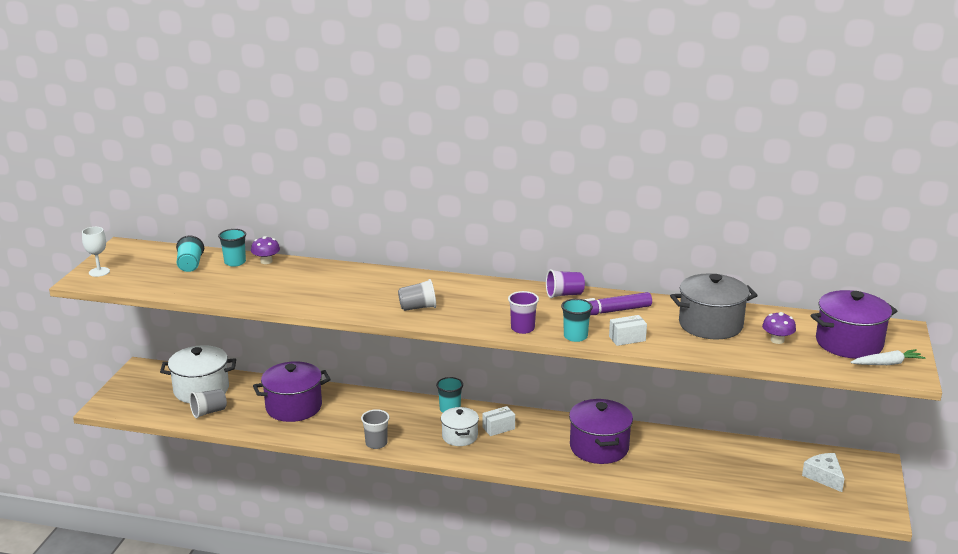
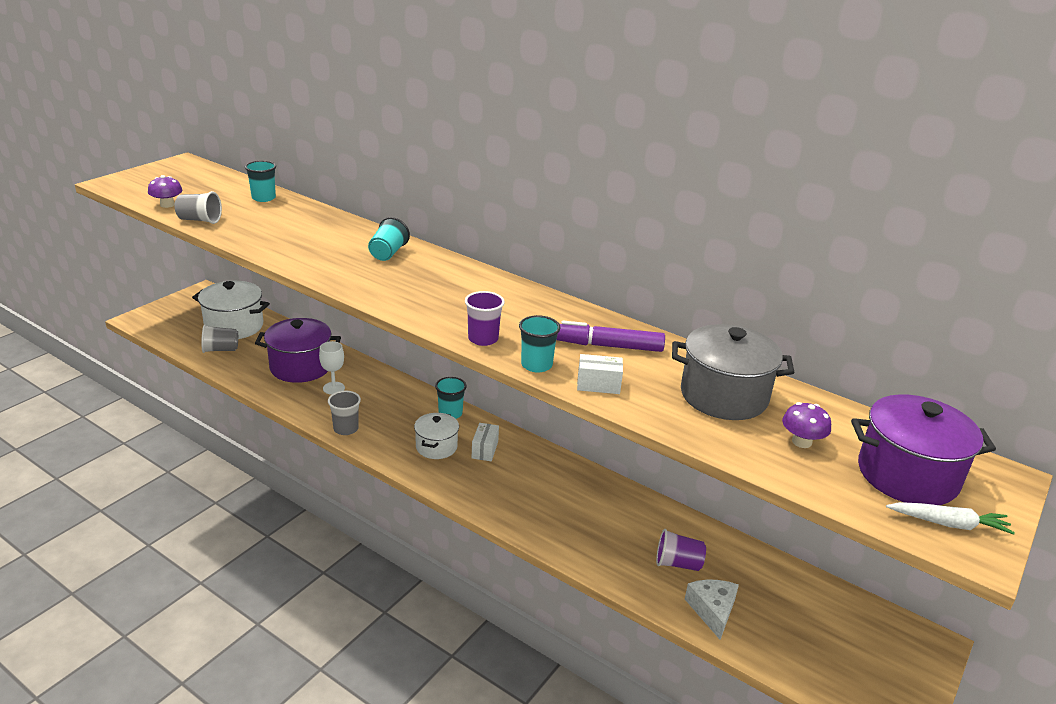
camera: 20 degrees right, 5 degrees up
white goblet [82,227,110,277] -> white goblet moved to [319,341,345,395]
turquoise cup [176,236,204,272] -> turquoise cup moved to [368,217,410,261]
purple mushroom [251,236,280,264] -> purple mushroom moved to [148,175,182,208]
grey cup [398,279,436,311] -> grey cup moved to [174,191,222,224]
white box [483,406,515,436] -> white box turned 75 degrees counterclockwise [472,423,499,461]
purple cup [546,269,585,298] -> purple cup moved to [656,529,706,571]
purple pot [569,399,633,464] -> none
white cheese [802,453,845,492] -> white cheese moved to [685,580,739,640]

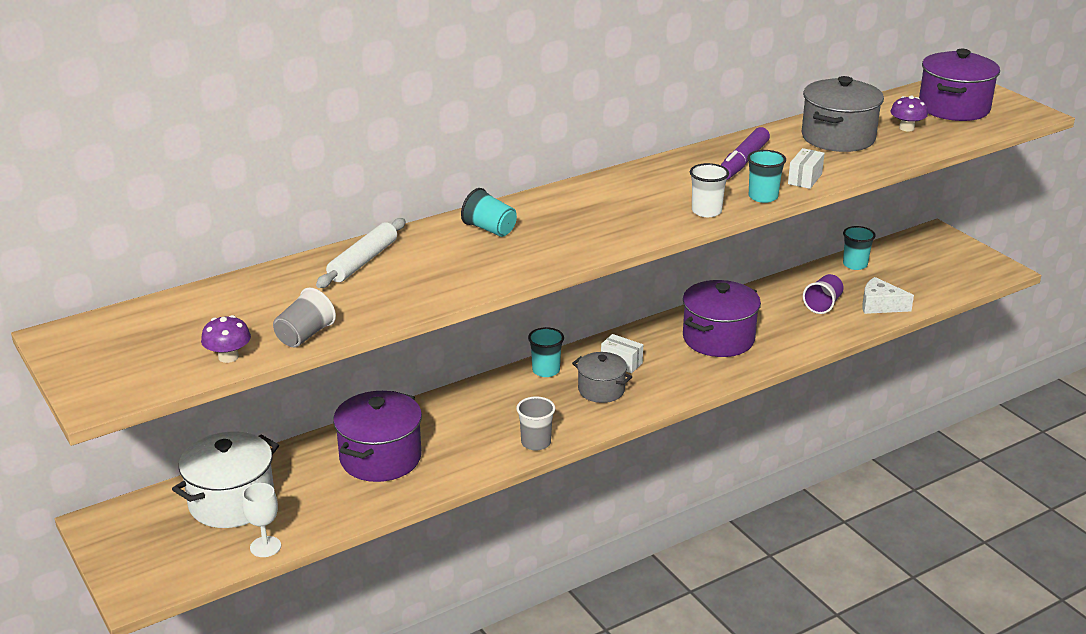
camera: 65 degrees left, 0 degrees up
grey cup [201,324,238,353] -> none
turquoise cup [245,161,276,202] -> turquoise cup moved to [843,226,876,270]
white goblet [319,341,345,395] -> white goblet moved to [242,483,281,557]
white pot [414,413,459,459] -> grey pot [572,352,632,403]
purple cup [465,291,505,346] -> white cup [690,163,729,217]
white carrot [886,502,1015,535] -> none
none -> white rolling pin [316,218,406,288]
none -> purple pot [683,280,761,357]

